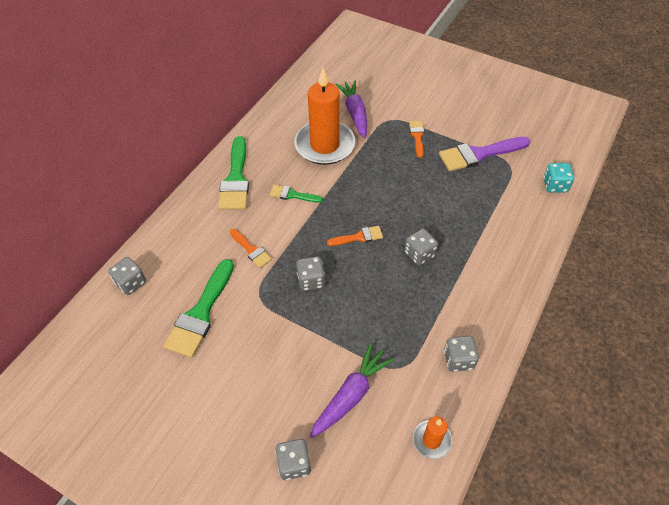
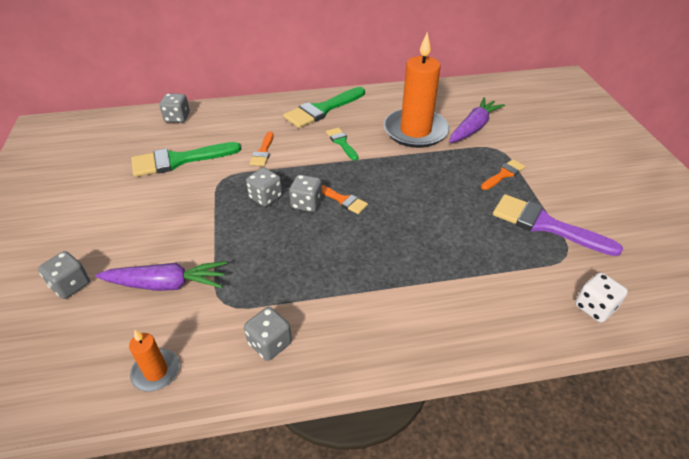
camera: 50 degrees right, 10 degrees down
grey dice [405,229,438,265] -> grey dice moved to [289,175,322,212]
turquoise dice [544,163,574,192] -> white dice [575,272,628,323]

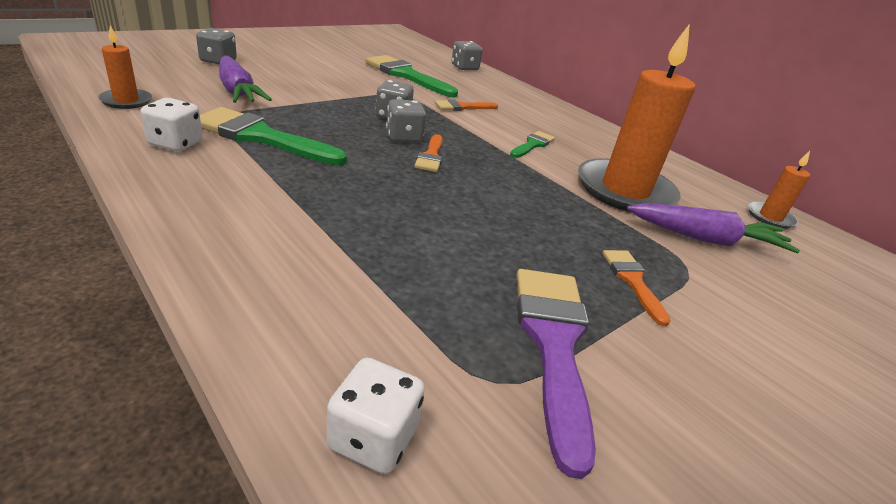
camera: 55 degrees right, 10 degrees down
grey dice [244,307,292,361] -> white dice [140,98,203,152]
green brush [283,87,365,128] -> green brush moved to [200,107,347,165]
orange brush [481,159,526,190] -> orange brush turned 120 degrees counterclockwise [602,250,671,326]
none -> orange candle [748,151,810,229]

